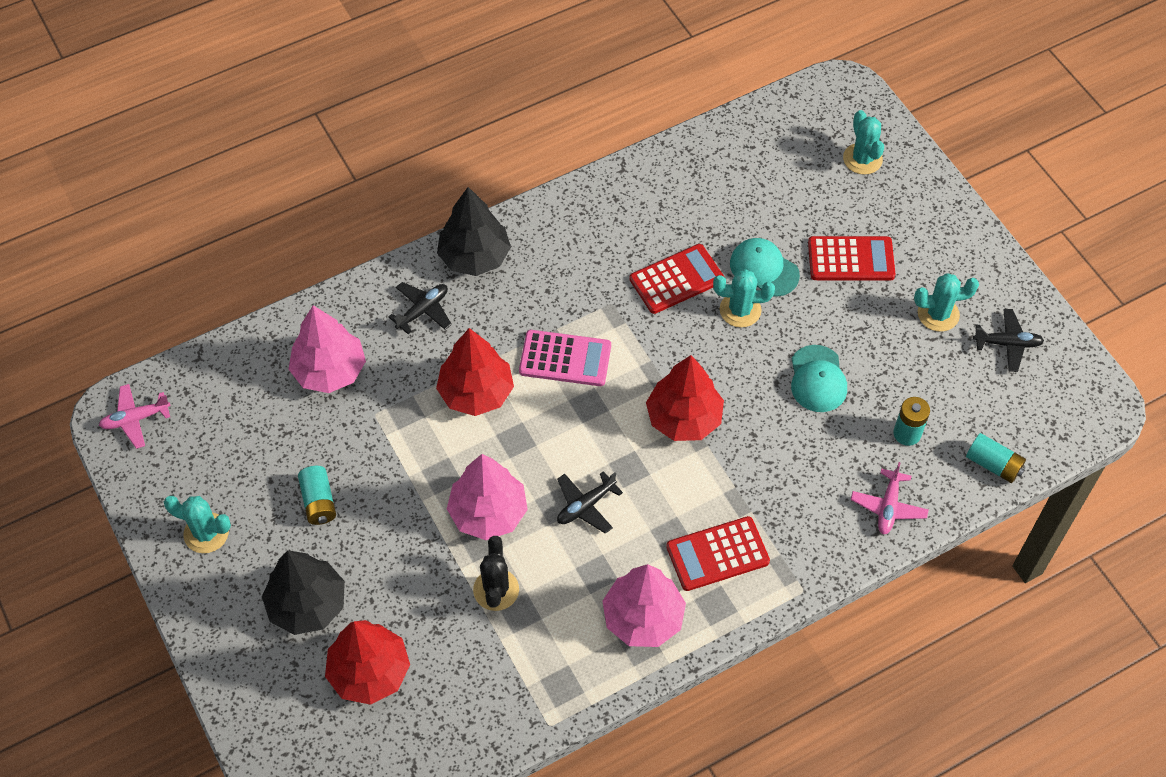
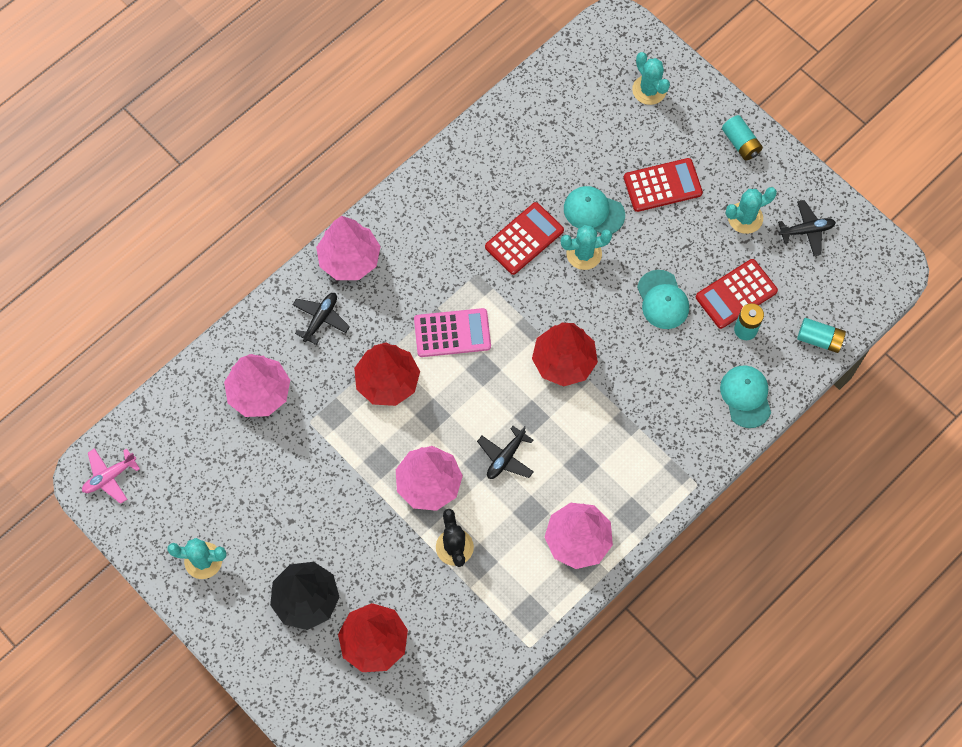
camera: 15 degrees left, 10 degrees up
turquoise battery [298,466,336,525] -> turquoise battery moved to [722,115,763,161]
black tree [437,187,511,276] -> pink tree [316,216,381,280]
red calculator [666,516,770,591] -> red calculator moved to [696,259,778,329]
pink plane [851,462,929,535] -> turquoise cap [720,365,771,428]

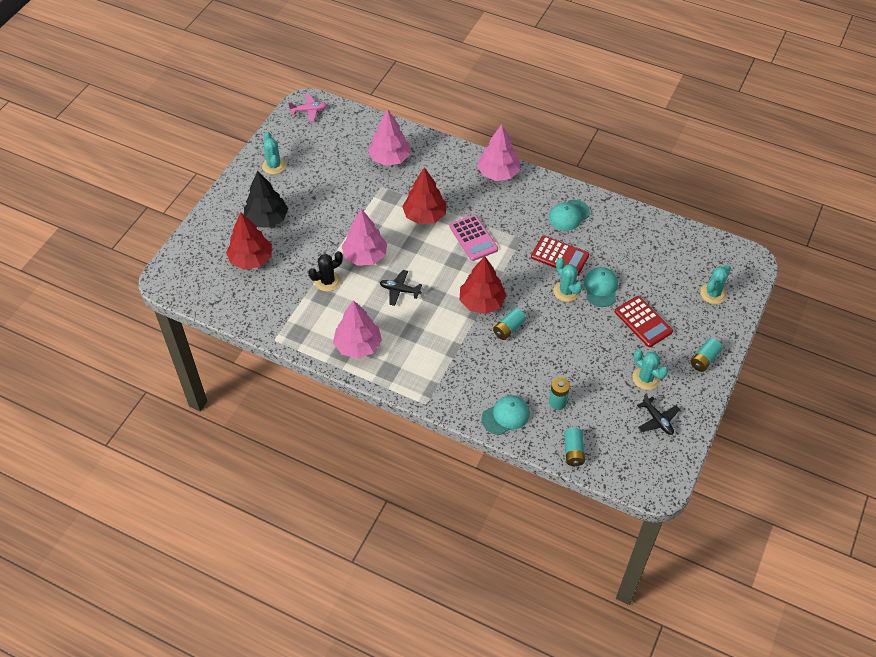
camera: 70 degrees right, 15 degrees down
pink plane [82,448,140,504] -> pink plane turned 135 degrees clockwise [288,94,327,122]
black plane [293,293,350,345] -> none
turquoise cap [637,270,689,329] -> turquoise cap moved to [549,200,590,231]
red calculator [696,259,778,329] -> none
none -> turquoise battery [493,308,526,340]

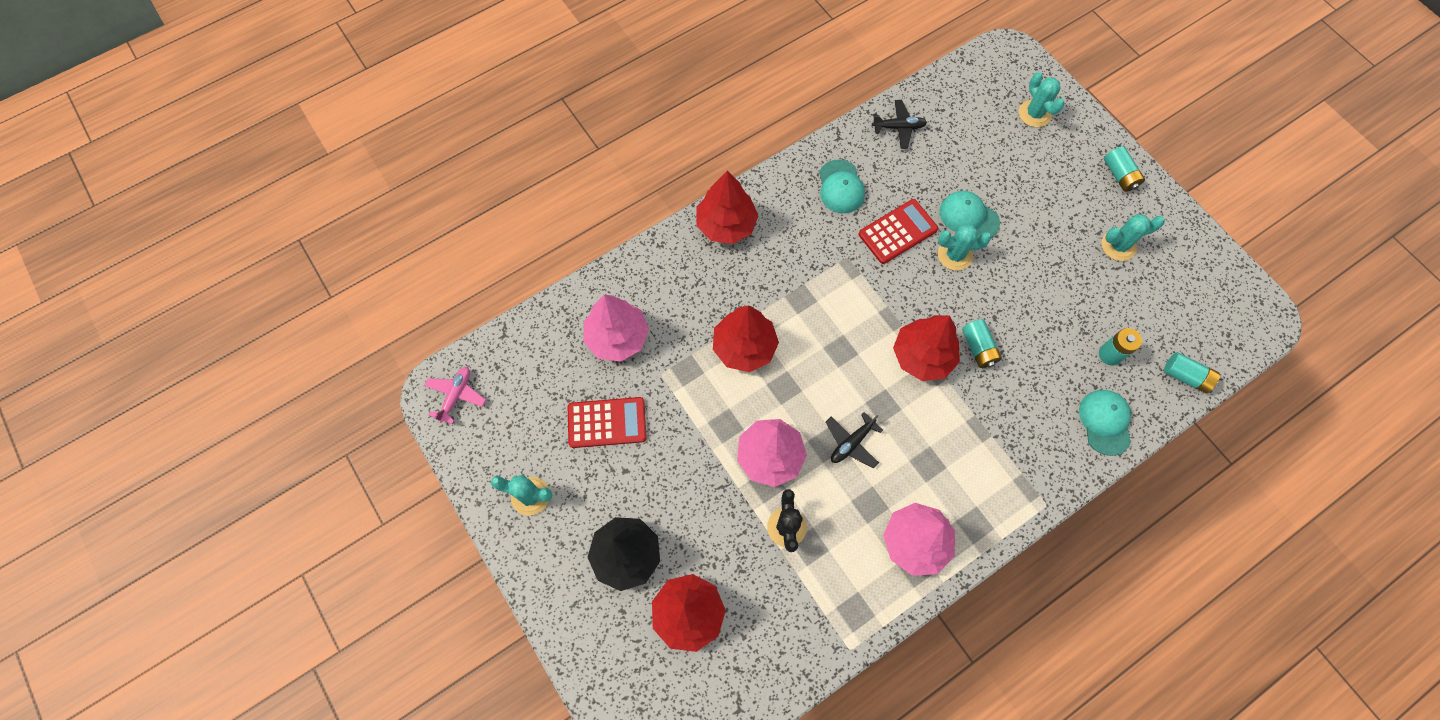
camera: 60 degrees left, 15 degrees up
pink calculator [449,215,498,261] -> none
pink tree [477,124,520,181] -> red tree [696,171,758,244]
red calculator [615,296,673,347] -> red calculator moved to [568,397,647,448]
black plane [637,394,680,435] -> black plane moved to [872,100,927,149]

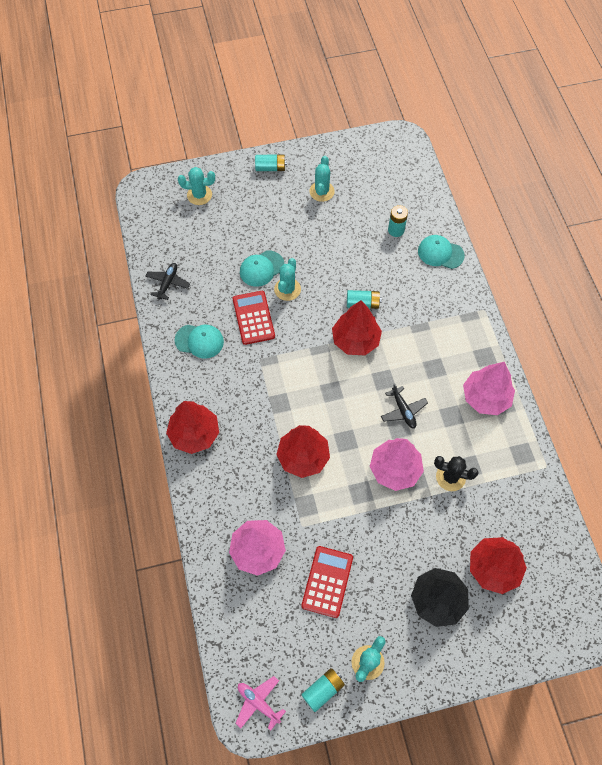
camera: 70 degrees left, 5 degrees down
turquoise battery [1164,352,1220,393] -> turquoise battery moved to [301,668,345,712]

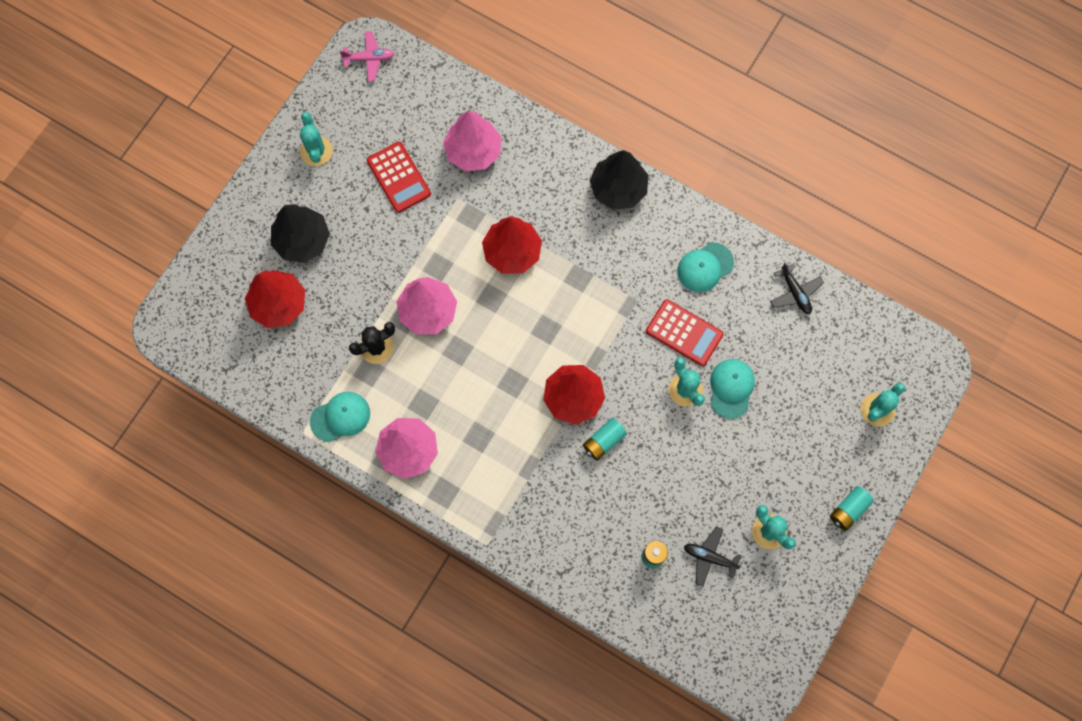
camera: 135 degrees right, 10 degrees up
red tree [166,401,219,454] -> black tree [590,150,648,210]
turquoise battery [301,668,345,712] -> none
black plane [381,383,428,428] -> black plane moved to [684,527,742,586]
turquoise cap [418,235,465,269] -> turquoise cap moved to [310,392,370,442]

